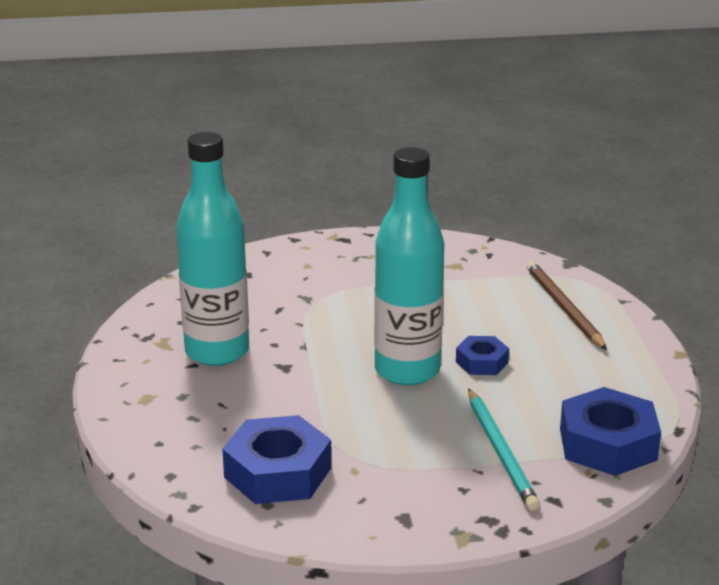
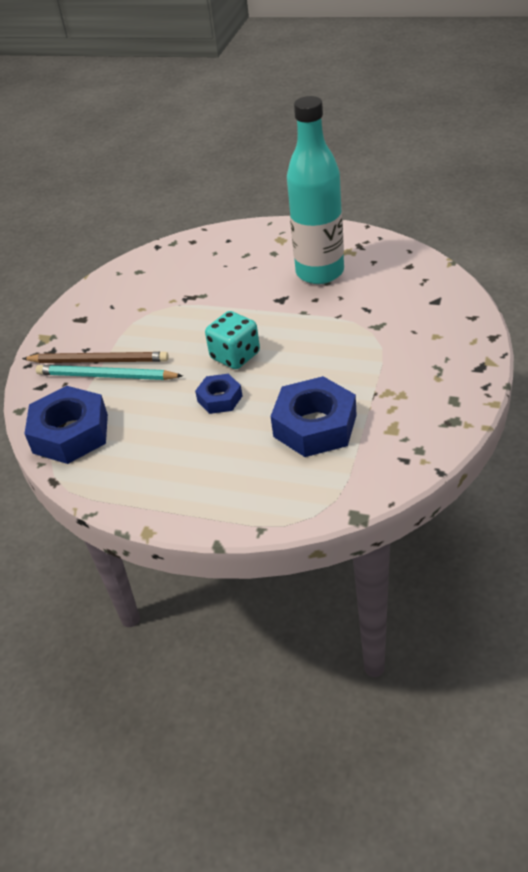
camera: 120 degrees right, 15 degrees up
blue nut [222,415,331,504] -> blue nut moved to [271,376,357,457]
turquoise bottle [374,147,444,386] -> turquoise dice [205,311,260,369]
brown pencil [527,261,607,350] -> brown pencil moved to [22,352,169,363]

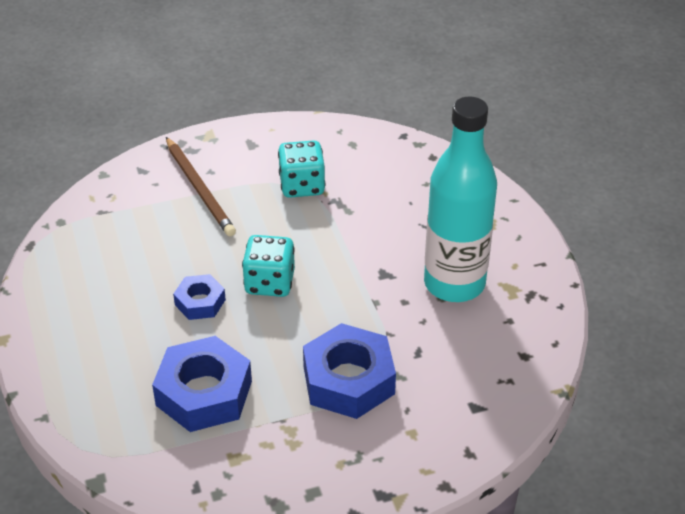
camera: 50 degrees right, 0 degrees up
blue nut [24,386,108,464] -> blue nut moved to [303,323,396,419]
turquoise pencil [36,365,183,380] -> none
none -> turquoise dice [278,140,325,198]

